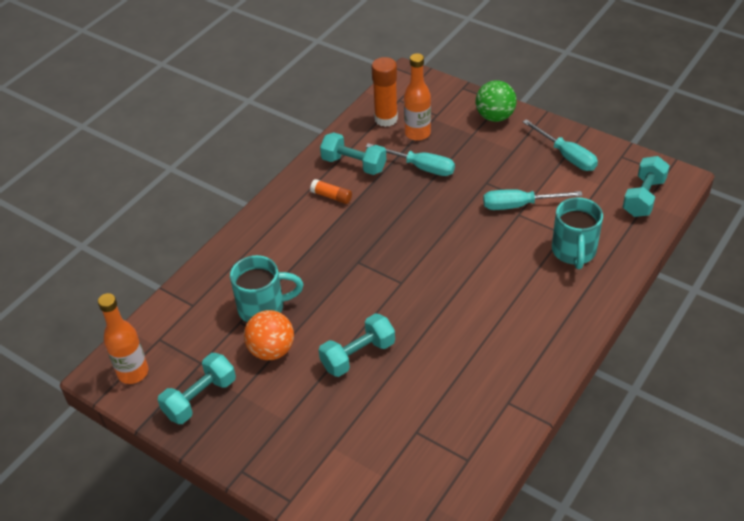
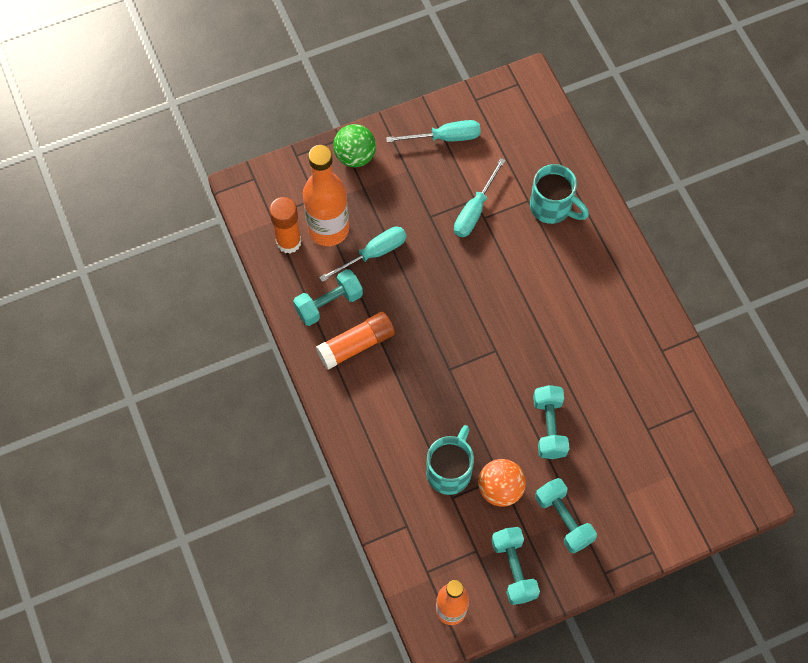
camera: 60 degrees left, 20 degrees up
orange glue stick [310,179,352,204] -> orange glue stick [316,312,395,370], size x1.80
orange bottle [404,53,431,141] -> orange bottle [303,145,349,246], size x1.51
turquoise dumbbell [623,156,670,217] -> turquoise dumbbell moved to [535,478,597,554]

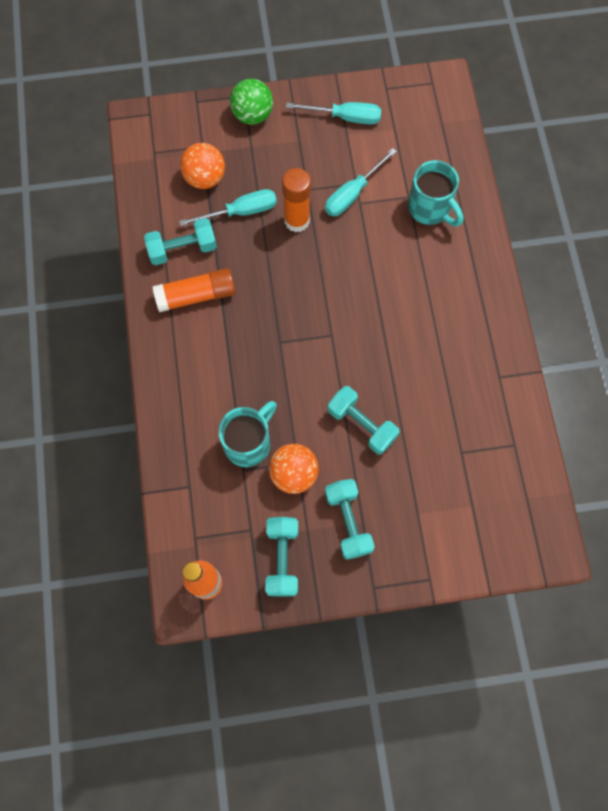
camera: 15 degrees right, 5 degrees up
orange glue stick [269,197,302,253] -> orange glue stick moved to [282,168,311,232]
orange bottle [303,145,349,246] -> orange ball [180,143,225,189]
turquoise dumbbell [533,385,569,459] -> turquoise dumbbell turned 60 degrees counterclockwise [328,386,400,455]

